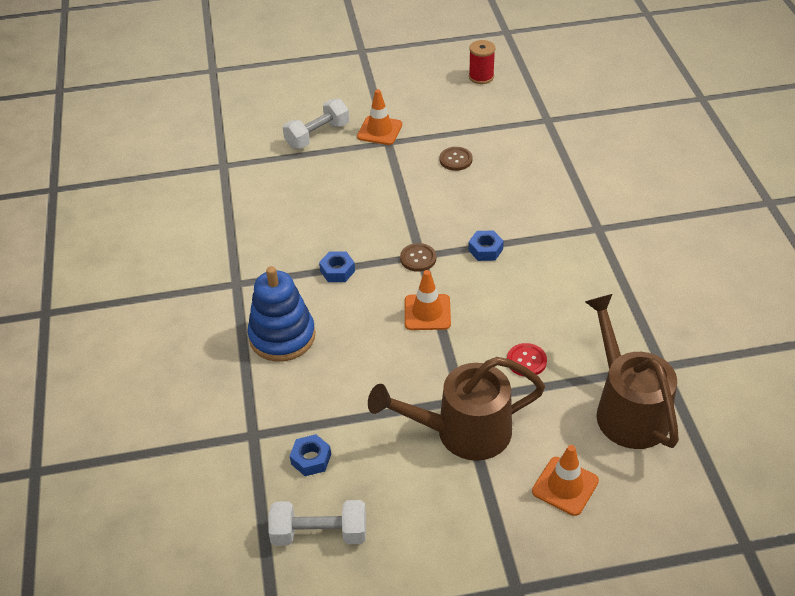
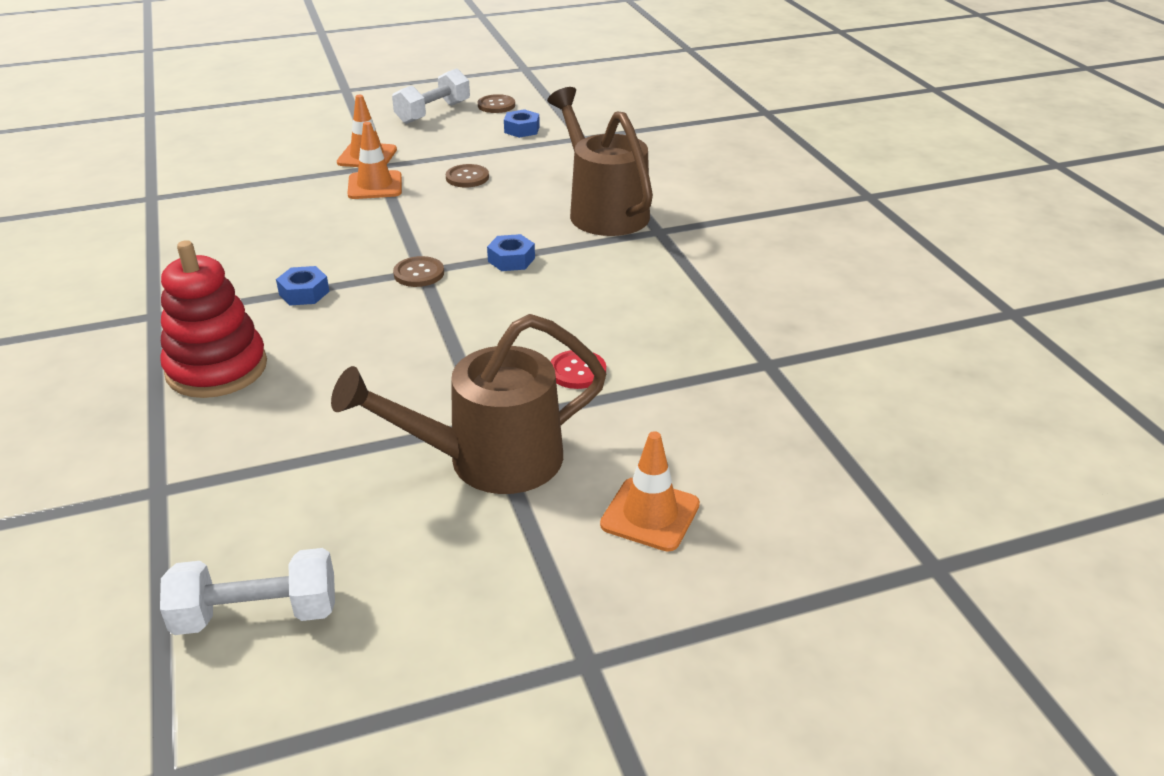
camera: 10 degrees left, 10 degrees down
blue stacking toy [247,266,315,362] -> red stacking toy [160,240,267,398]
white dumbbell [283,99,349,149] -> white dumbbell moved to [392,68,470,124]
blue nut [290,434,331,476] -> blue nut moved to [504,109,540,138]
orange traffic cone [405,270,451,330] -> orange traffic cone moved to [347,122,402,199]
red spool [469,40,495,84] -> brown button [478,94,515,113]
brown watering can [585,294,679,449] -> brown watering can moved to [547,87,653,236]

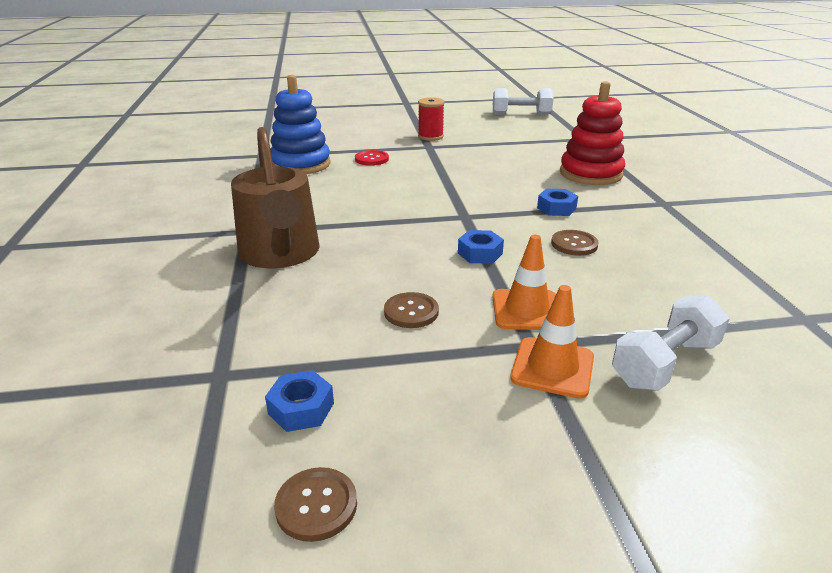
camera: 170 degrees left, 5 degrees down
brown watering can [331,314,606,494] -> red spool [418,97,445,141]
white dumbbell [392,68,470,124] -> white dumbbell moved to [612,295,730,391]
brown button [393,256,444,287] -> brown button moved to [551,230,599,256]
blue nut [487,234,535,271] -> blue nut moved to [458,230,504,264]
orange traffic cone [600,431,700,551] -> none
none -> blue stacking toy [270,75,331,174]

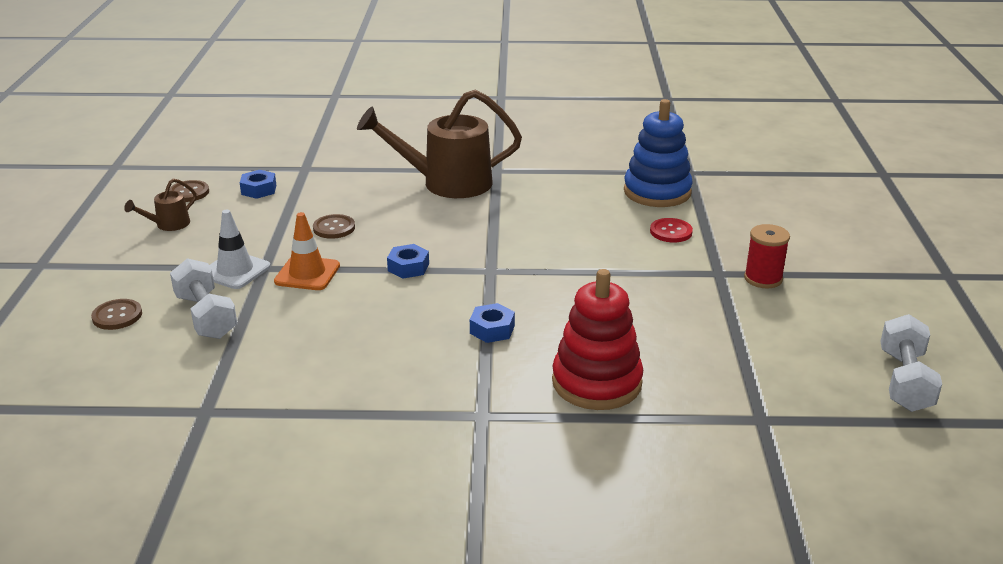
camera: 100 degrees right, 0 degrees up
orange traffic cone [510,285,594,399] -> white traffic cone [209,210,271,289]
brown button [551,230,599,256] -> brown button moved to [91,299,142,330]
none -> brown watering can [124,178,197,231]

